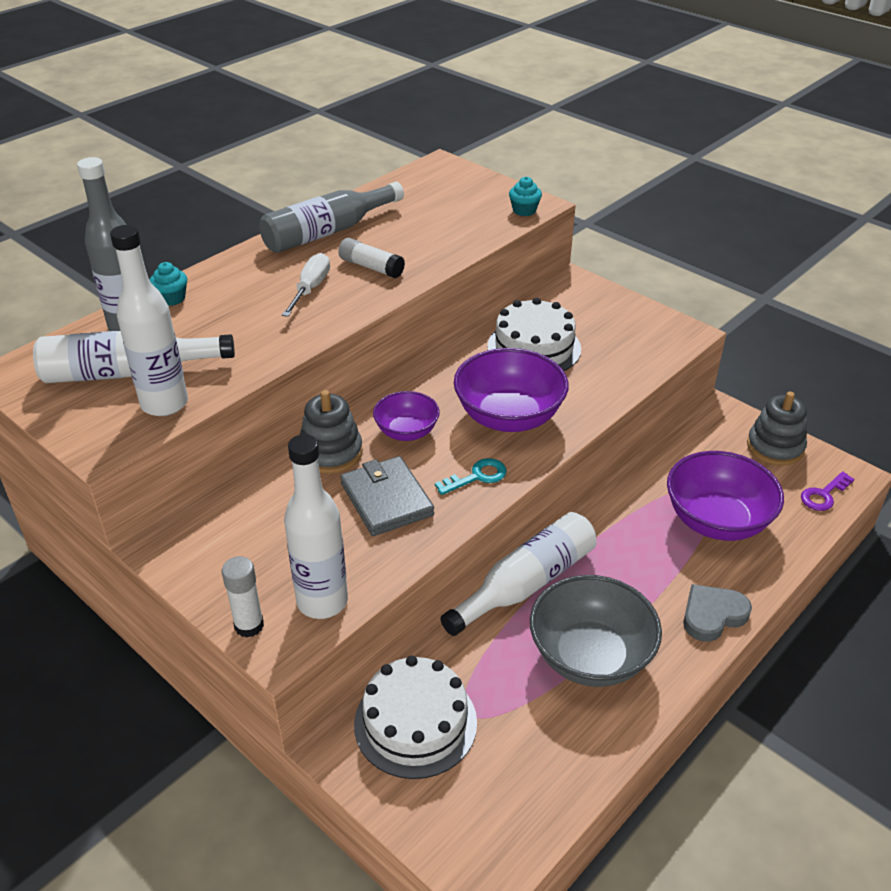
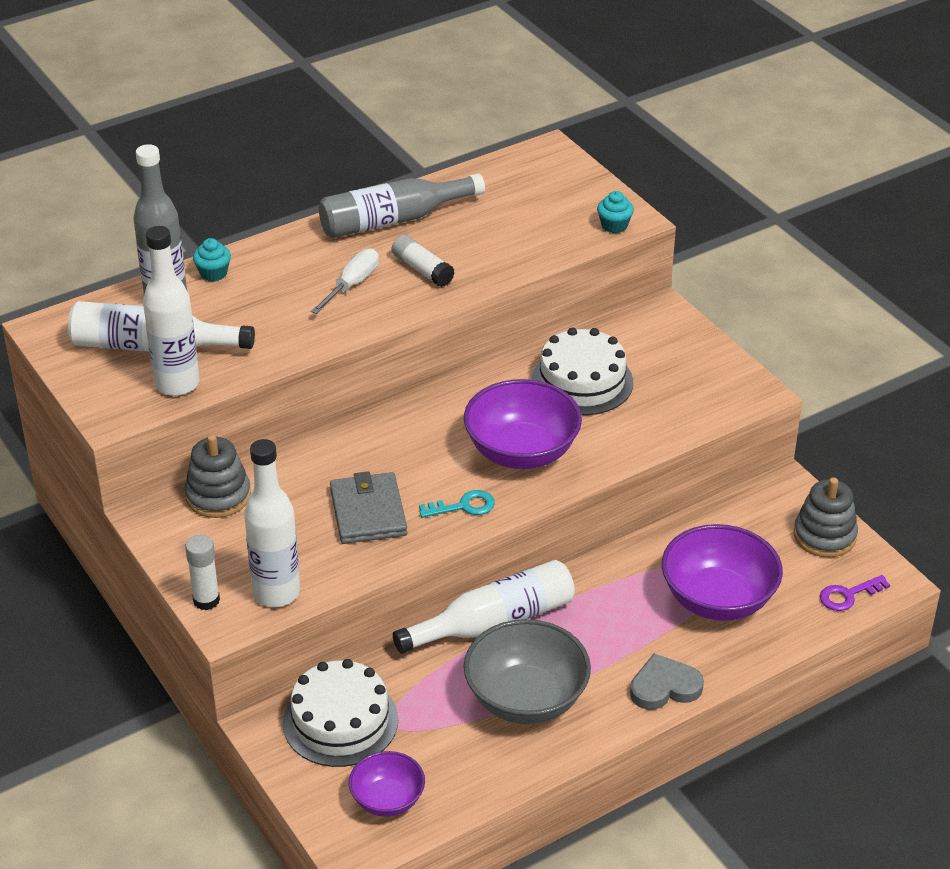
camera: 15 degrees right, 0 degrees up
grey stacking toy [300,390,363,474] -> grey stacking toy moved to [185,434,251,518]
purple bowl [373,391,440,441] -> purple bowl moved to [349,751,425,817]

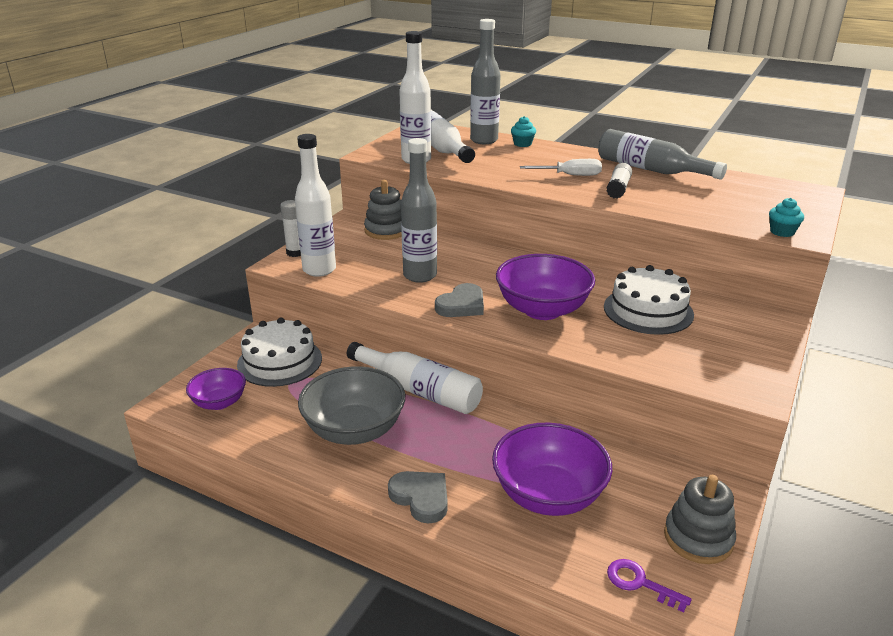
camera: 60 degrees right, 10 degrees down
grey wallet [330,471,407,544] -> grey bottle [401,138,437,283]
turquoise key [419,490,495,518] -> grey heart [435,283,484,317]

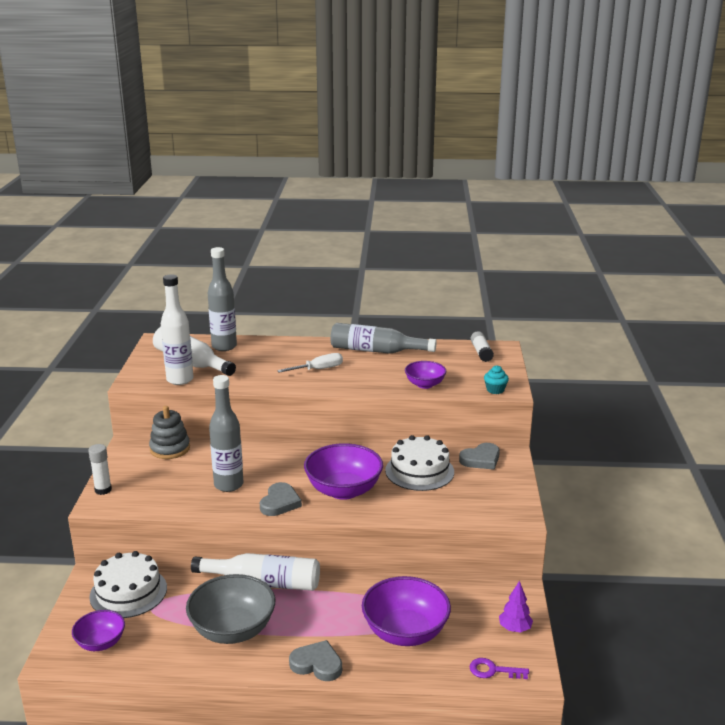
camera: 25 degrees left, 5 degrees down
white bottle [295,134,336,277] -> none
turquoise cupcake [511,116,536,147] -> none
white glue stick [607,163,632,199] -> white glue stick moved to [471,331,494,362]
grey stacking toy [664,475,736,564] -> purple tree [499,581,533,632]
none -> purple bowl [405,361,446,389]
none -> grey heart [459,443,500,470]

